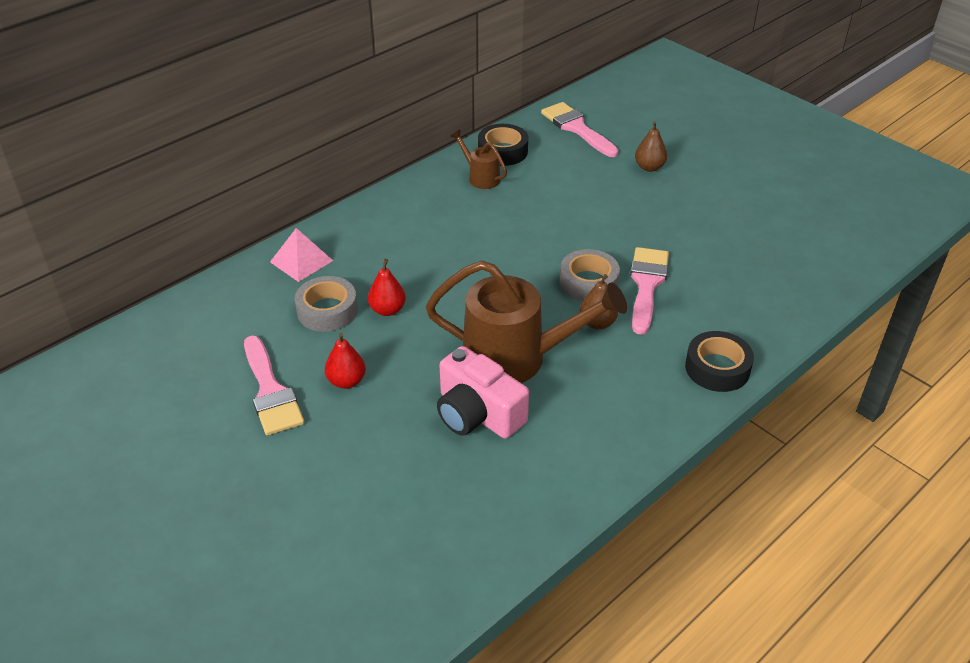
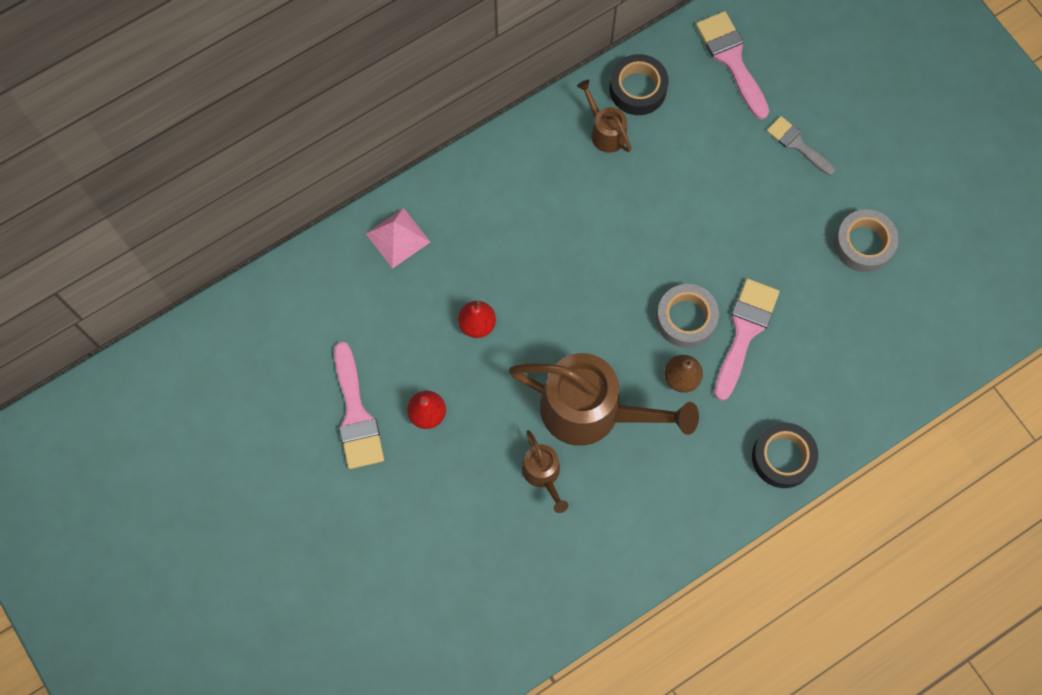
camera: 10 degrees right, 30 degrees up
grey tape [295,276,358,332] -> grey tape moved to [834,209,899,272]
pink camera [437,346,529,439] -> brown watering can [522,430,568,513]
brown pear [635,121,667,172] -> grey brush [767,116,835,175]

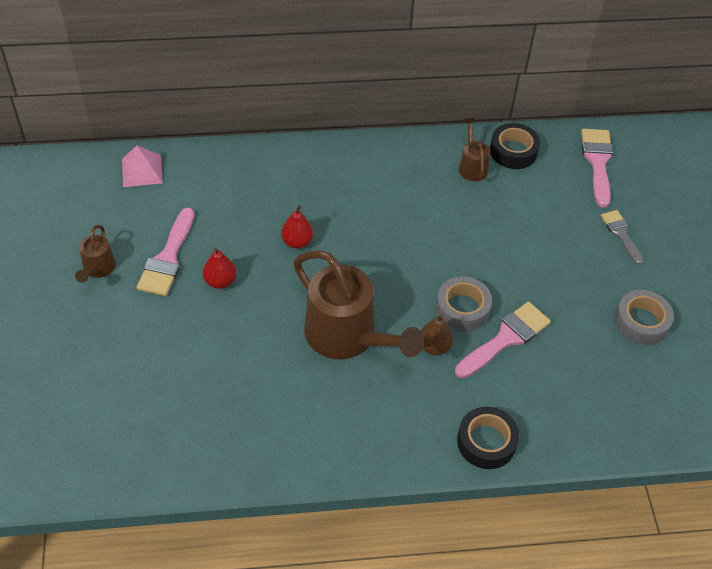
camera: 25 degrees right, 20 degrees down
pink pyramid [366,208,430,269] -> pink pyramid moved to [122,146,163,187]
brown watering can [522,430,568,513] -> brown watering can moved to [75,225,116,283]

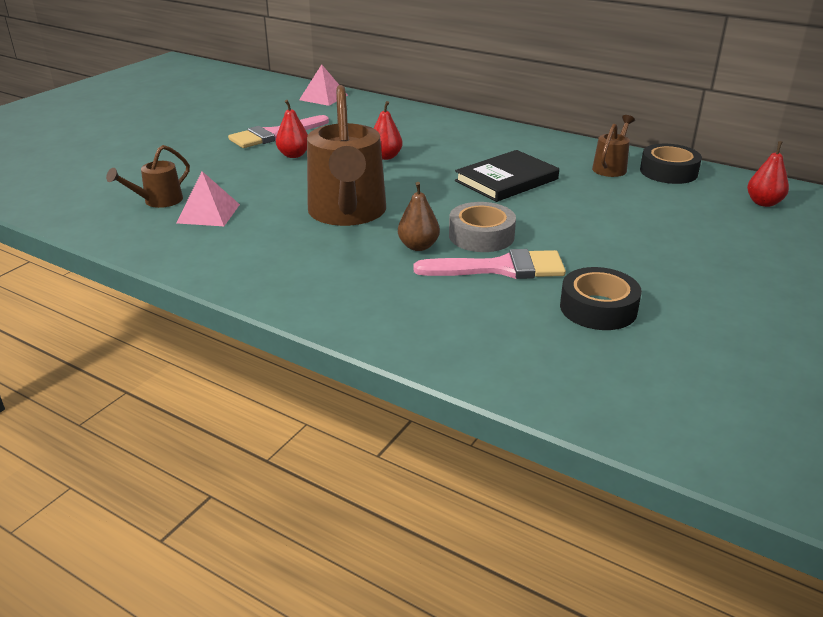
camera: 40 degrees right, 20 degrees down
brown watering can [75,225,116,283] -> brown watering can moved to [106,145,190,208]
black tape [457,407,519,469] -> black tape moved to [560,267,642,330]
pink brush [581,128,613,208] -> red pear [747,141,789,207]
grey brush [601,210,644,265] -> none
grey tape [614,290,674,345] -> none
none -> pink pyramid [176,171,240,226]
none -> black book [455,150,559,202]

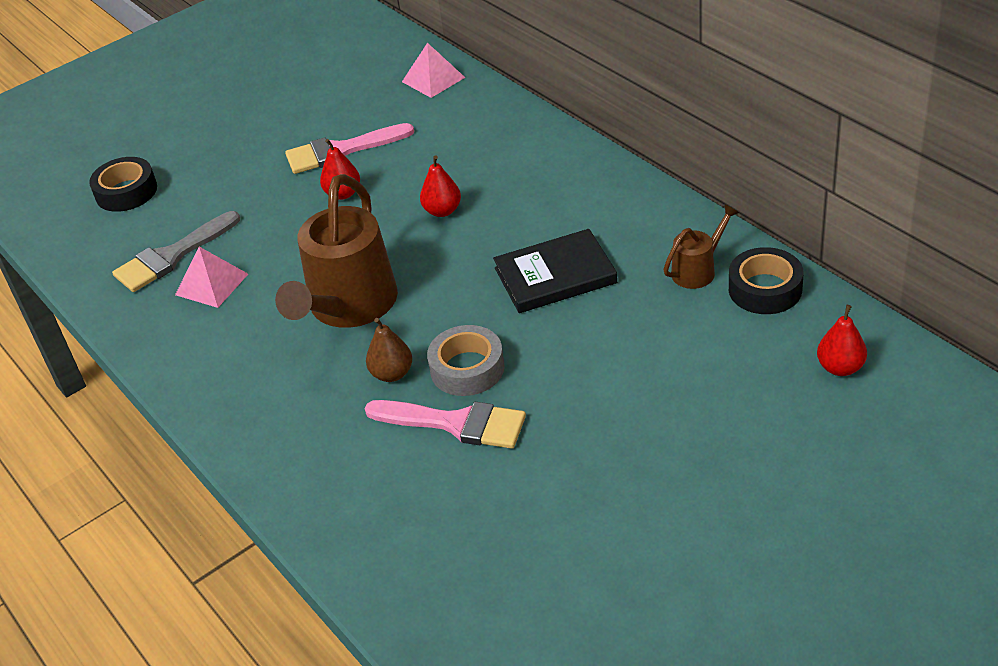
camera: 25 degrees right, 10 degrees up
brown watering can [106,145,190,208] -> grey brush [112,211,240,292]
black tape [560,267,642,330] -> black tape moved to [89,157,157,212]

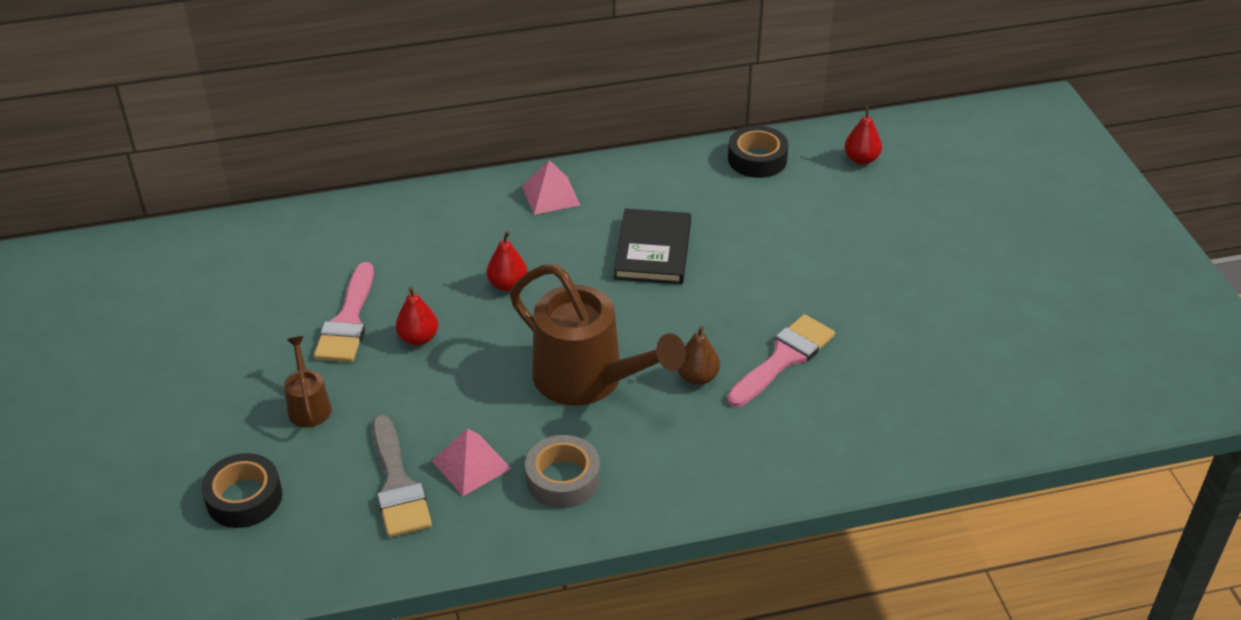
camera: 70 degrees left, 0 degrees up
pink pyramid [402,43,465,98] -> pink pyramid moved to [522,160,580,215]
grey tape [427,325,505,396] -> grey tape moved to [525,435,600,508]
brown watering can [663,204,739,289] -> brown watering can moved to [284,336,332,428]

